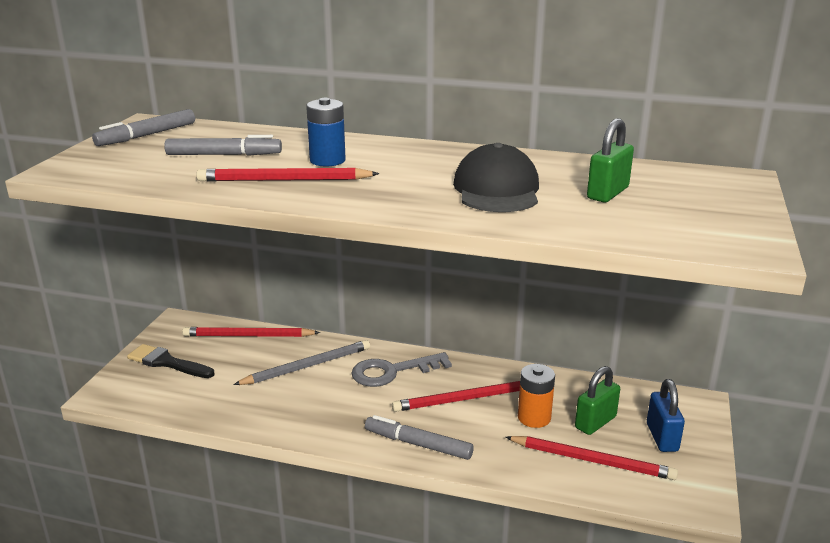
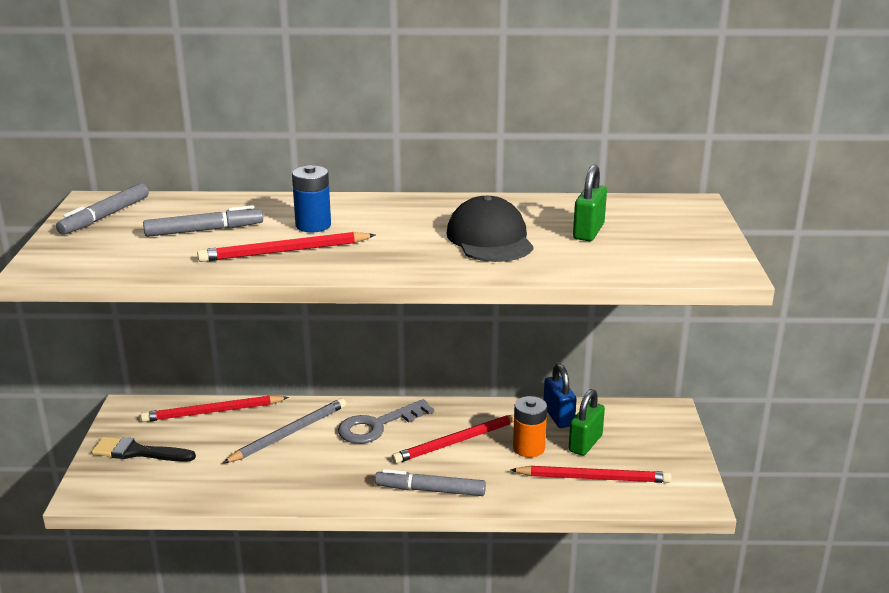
camera: 15 degrees left, 0 degrees up
blue padlock [647,379,685,452] -> blue padlock moved to [543,364,577,428]

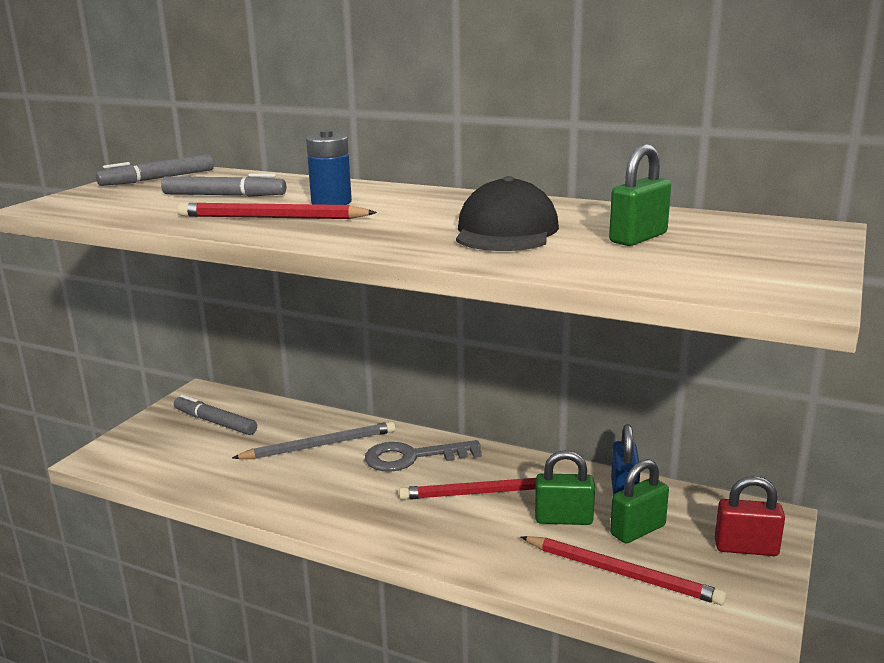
camera: 25 degrees right, 5 degrees down
black brush [92,437,196,462] -> none
red pencil [141,395,289,422] -> none
grey marker [375,469,486,496] -> grey marker moved to [174,394,257,435]
orange battery [513,396,547,457] -> green padlock [535,450,595,525]
none -> red padlock [715,476,785,556]

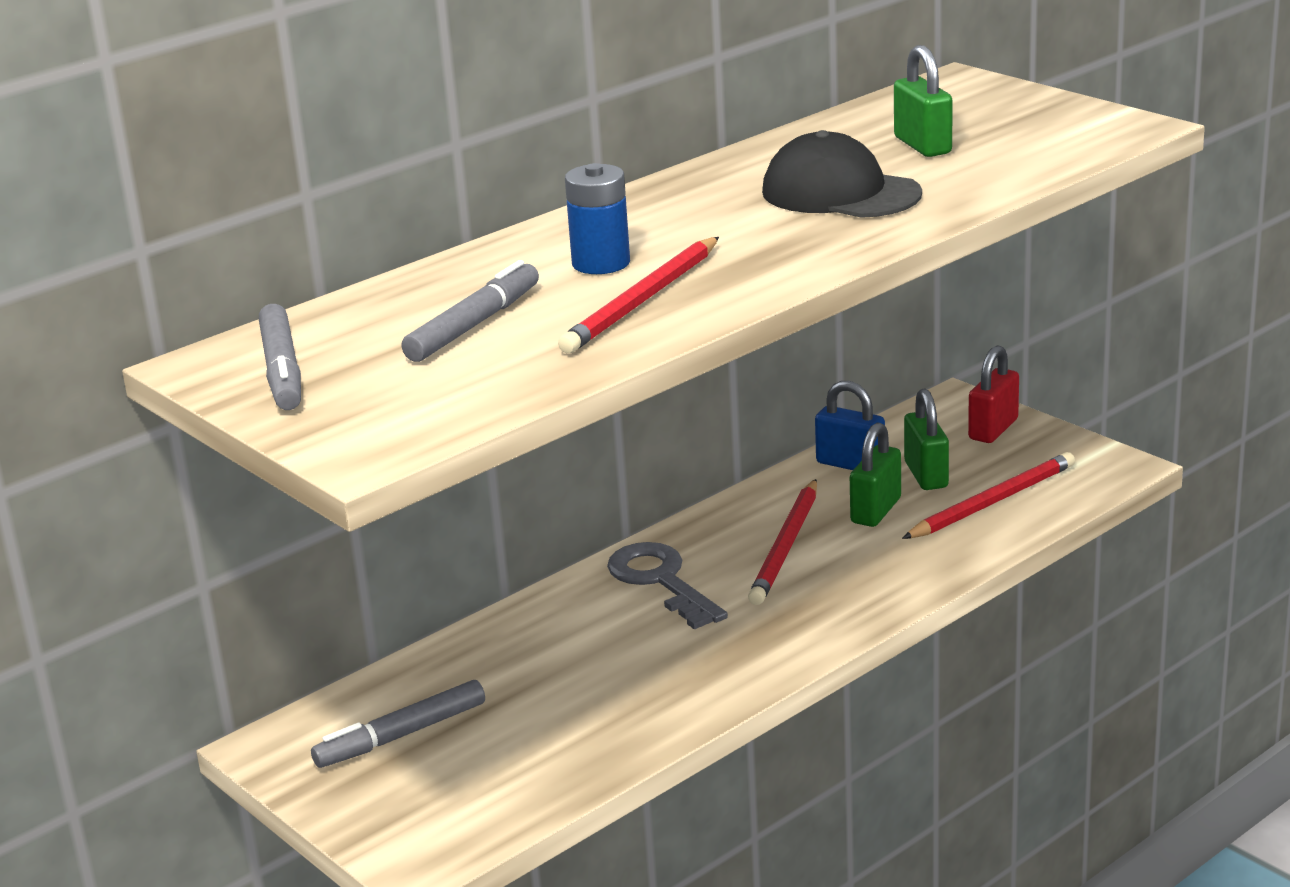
camera: 65 degrees left, 5 degrees up
grey pencil [232,421,395,459] -> none
grey key [365,440,482,472] -> grey key turned 135 degrees clockwise [607,542,728,630]

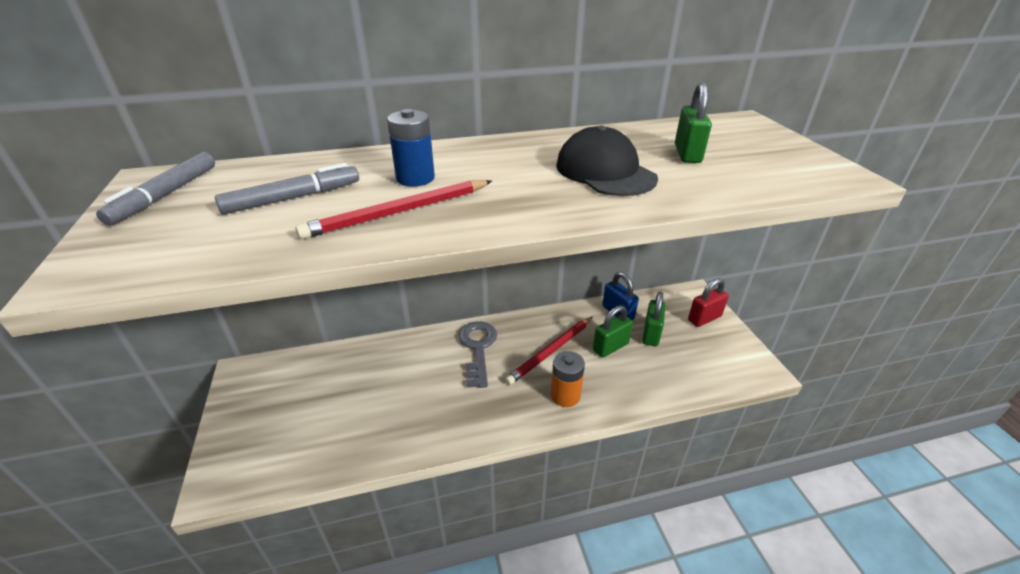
camera: 25 degrees right, 10 degrees up
grey marker [311,680,485,768] -> none
red pencil [902,452,1075,539] -> none
none -> orange battery [551,351,585,407]

